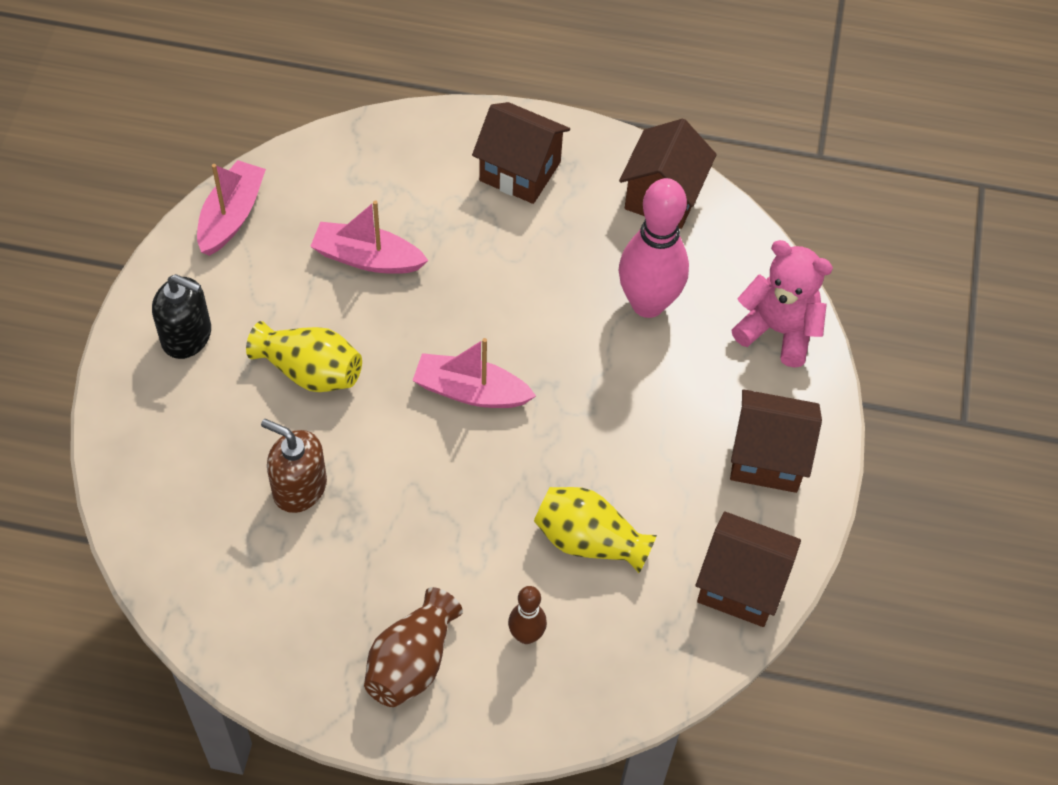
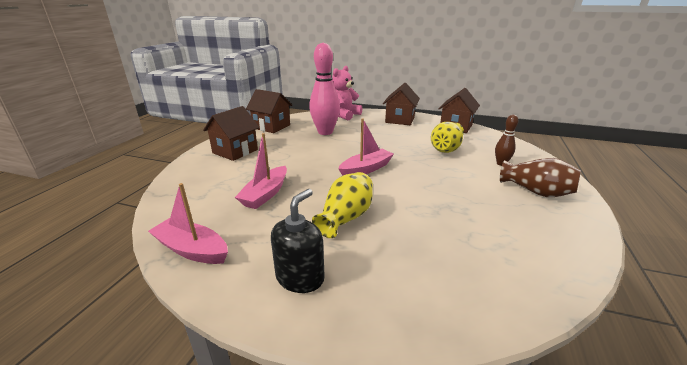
camera: 80 degrees left, 30 degrees down
brown soap dispenser [261,419,327,513] -> none
pink boat [412,338,536,408] -> pink boat turned 150 degrees counterclockwise [338,118,394,176]

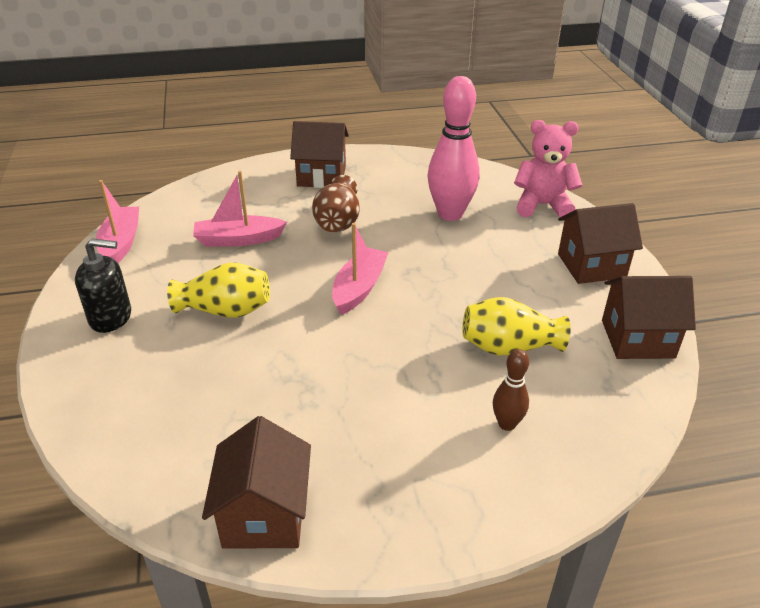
camera: 60 degrees right, 10 degrees up
brown house [246,89,292,133] -> brown house moved to [202,416,311,549]
pink boat [338,118,394,176] -> pink boat turned 90 degrees counterclockwise [332,223,389,315]
brown vase [500,158,581,197] -> brown vase moved to [312,175,359,232]

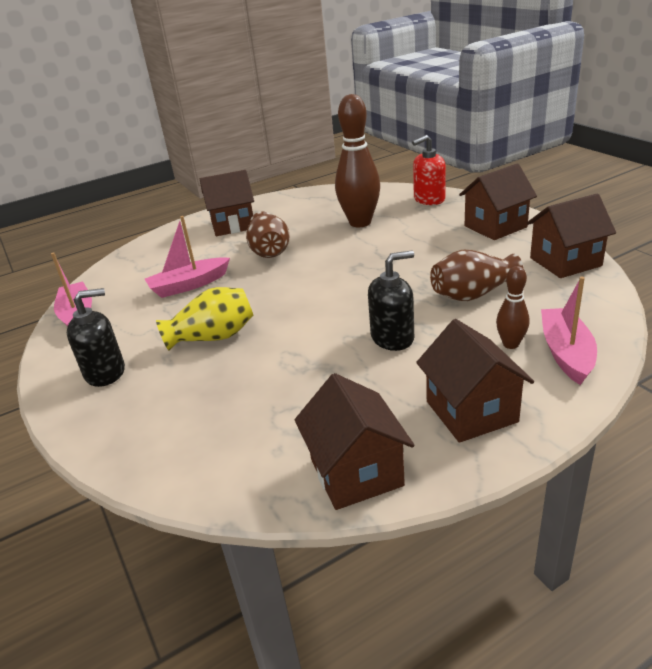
camera: 15 degrees left, 5 degrees down
pink boat [332,223,389,315] -> pink boat moved to [541,276,597,385]
pink bowling pin [427,76,480,221] -> brown bowling pin [335,94,380,227]
yellow vase [462,297,571,355] -> brown vase [430,250,524,301]
pink teddy bear [514,120,582,217] -> red soap dispenser [412,135,446,205]
none -> black soap dispenser [368,250,414,351]
none -> brown house [416,319,534,443]

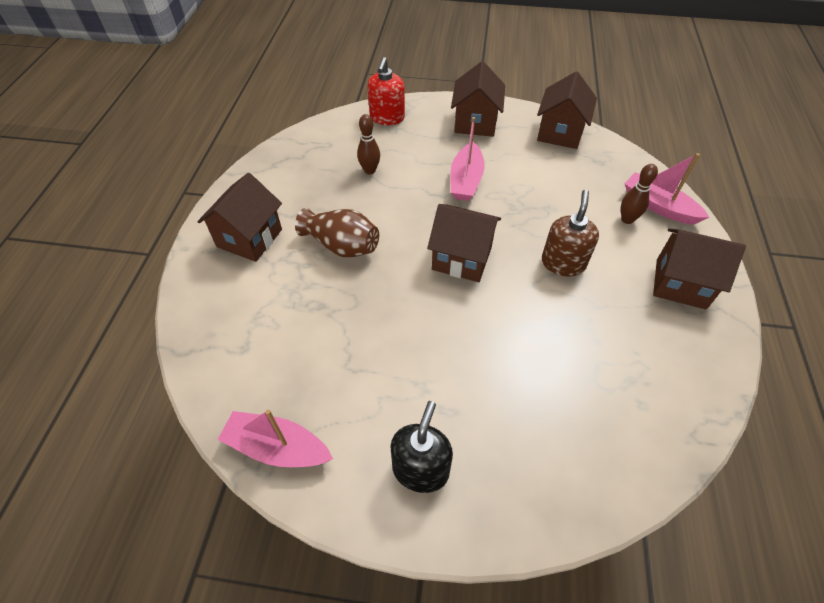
camera: 55 degrees left, 20 degrees up
pink boat [145,216,230,298] -> pink boat moved to [450,117,485,201]
yellow vase [156,287,254,351] -> none
brown house [295,373,415,510] -> brown house moved to [427,204,501,282]
brown bowling pin [335,94,380,227] -> brown bowling pin [357,114,380,174], size x0.50
black soap dispenser [368,250,414,351] -> brown soap dispenser [542,190,599,276]
brown vase [430,250,524,301] -> none

